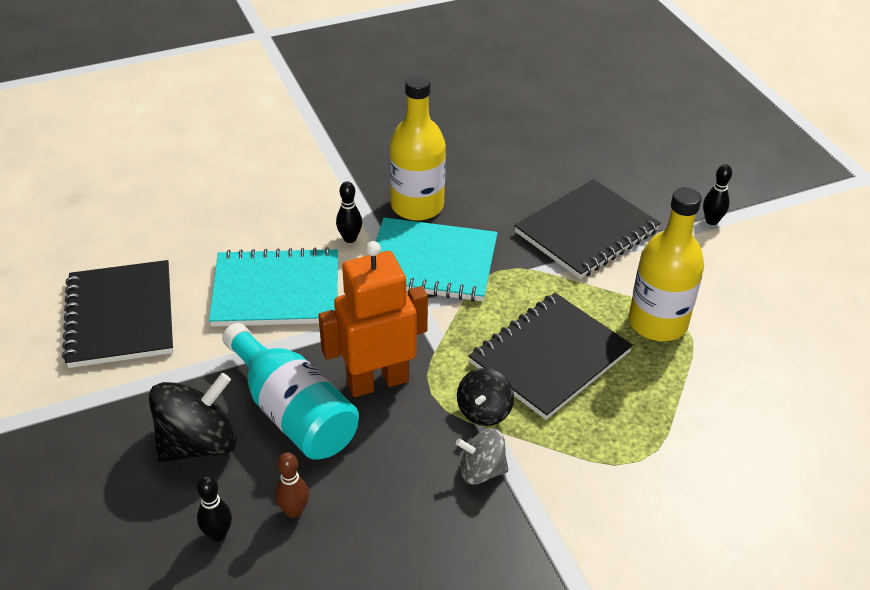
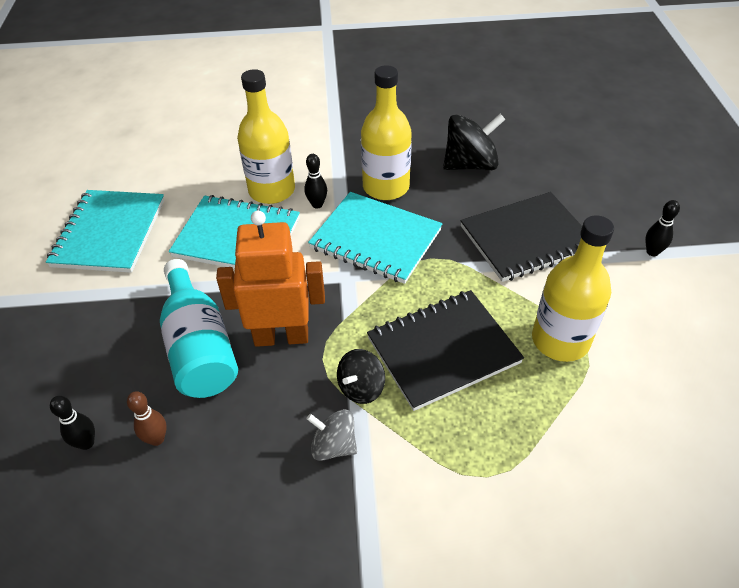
camera: 20 degrees right, 5 degrees up
black notebook [62,260,173,368] -> turquoise notebook [46,190,164,273]
black spinning top [149,373,237,463] -> black spinning top moved to [443,114,505,170]
none -> yellow bottle [237,69,295,204]

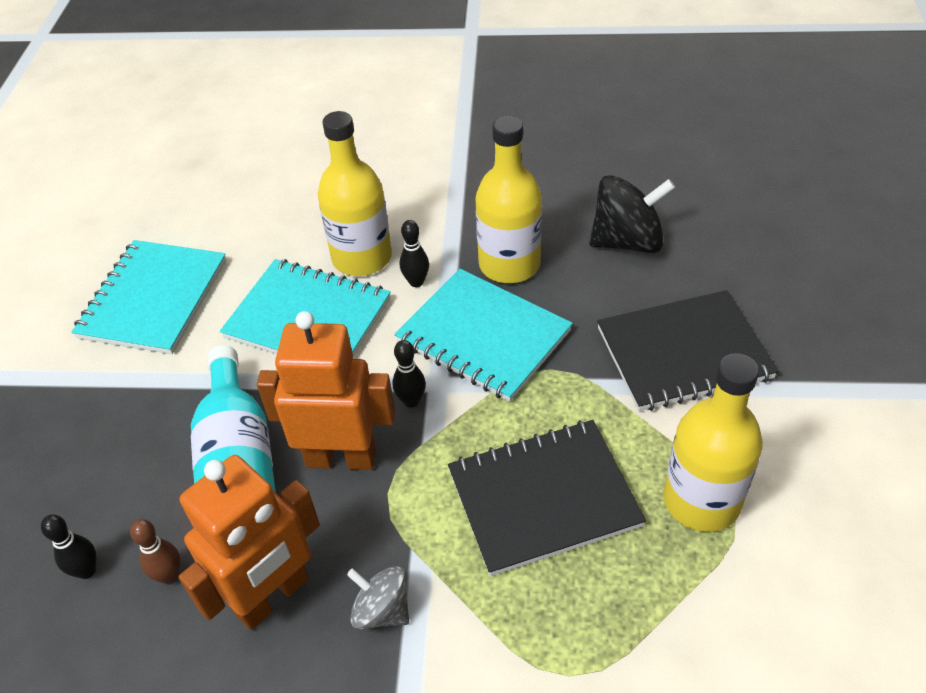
camera: 10 degrees right, 0 degrees up
black spinning top [337,349,385,404] -> none
black bowling pin [645,200,680,256] -> black bowling pin moved to [392,340,426,408]
none -> orange robot [179,455,320,630]

